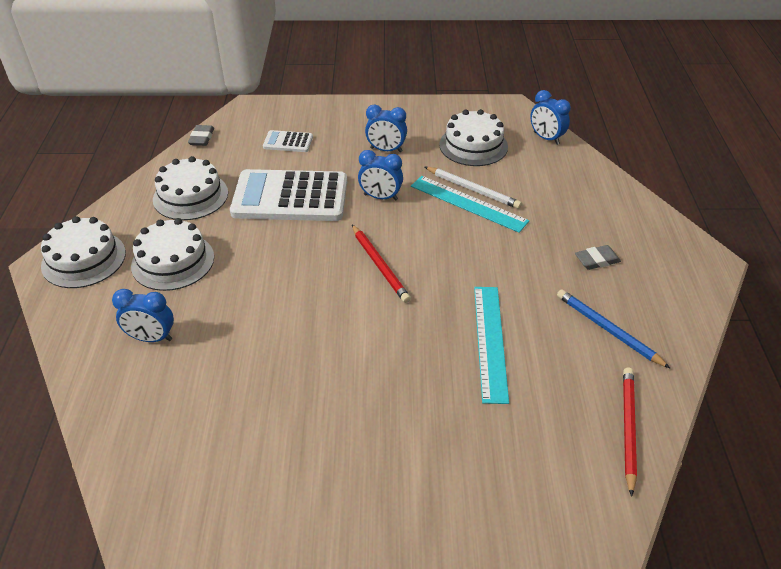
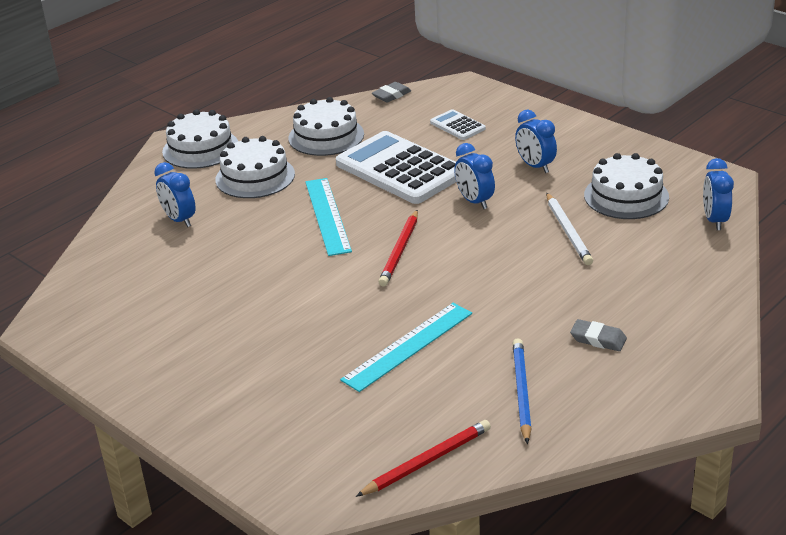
camera: 45 degrees right, 10 degrees down
turquoise ruler [411,176,529,233] -> turquoise ruler moved to [305,178,352,256]

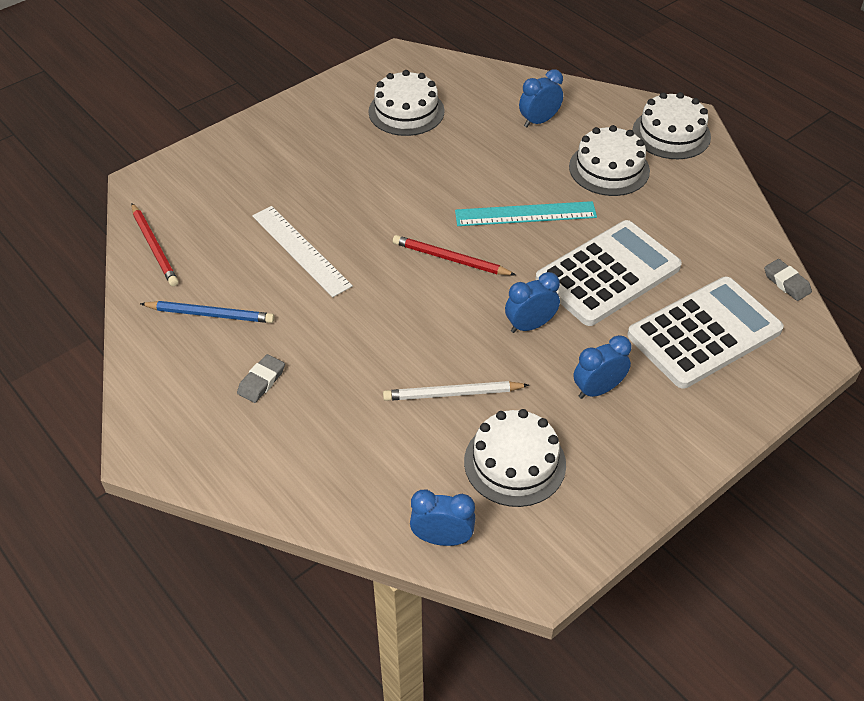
camera: 95 degrees right, 15 degrees up
white cake [288,97,364,156] -> white cake moved to [368,70,444,136]
turquoise ruler [340,303,472,392] -> white ruler [252,206,353,297]
white calculator [430,109,486,140] -> white calculator [627,277,784,389], size x2.21

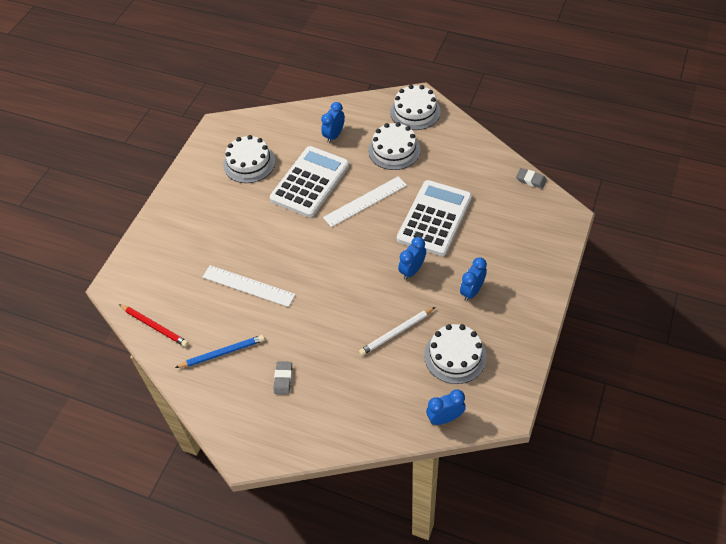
camera: 25 degrees left, 5 degrees up
red pencil [393,235,516,275] -> none
turquoise ruler [455,201,597,226] -> white ruler [323,176,407,227]
white calculator [627,277,784,389] -> white calculator moved to [270,146,349,218]

